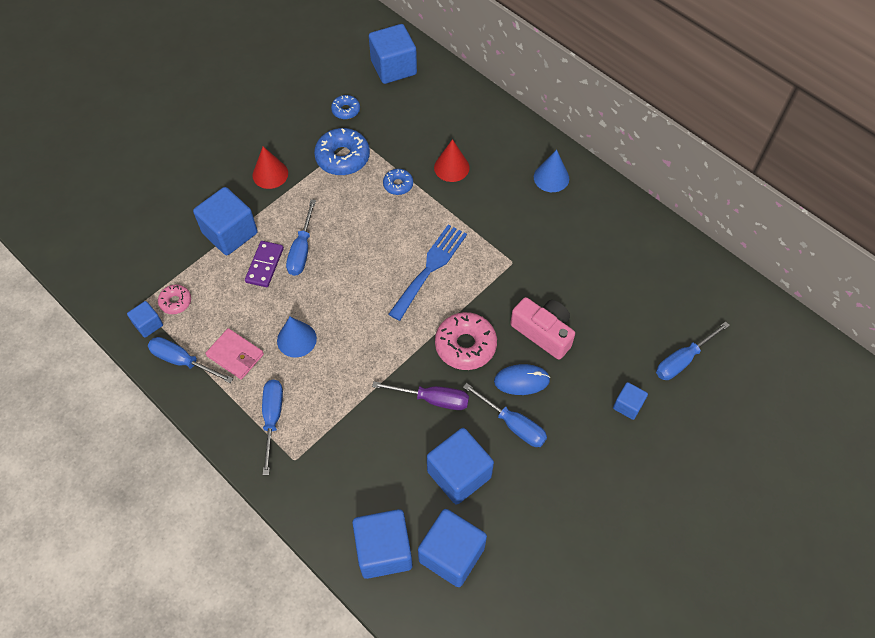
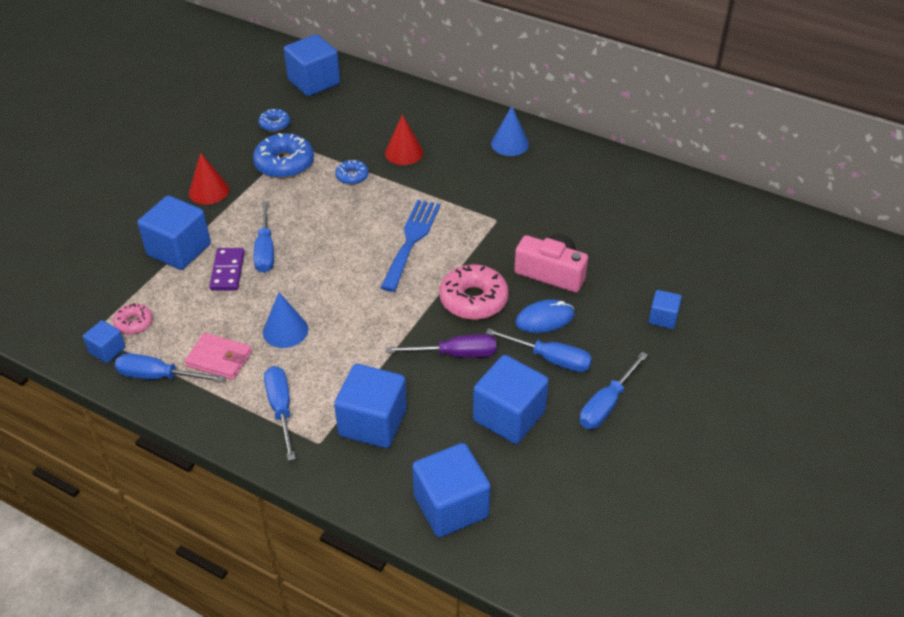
camera: 15 degrees left, 15 degrees down
blue cube [418,509,487,587] -> blue cube moved to [334,364,407,448]
blue screwdriver [656,321,730,380] -> blue screwdriver moved to [580,352,648,429]

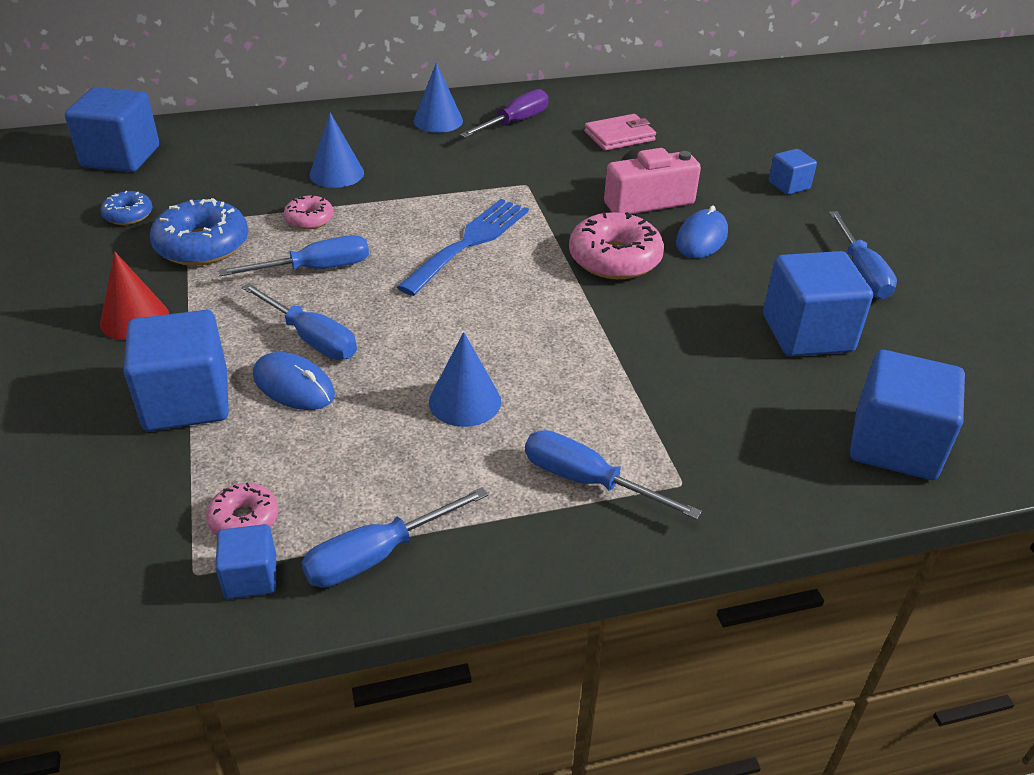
camera: 45 degrees left, 5 degrees down
pink wallet [184,333,252,380] -> pink wallet moved to [584,114,656,151]
purple domino [209,248,245,291] -> blue mouse [253,352,335,410]
blue cube [334,364,407,448] -> none
blue donut [335,160,369,185] -> pink donut [284,195,334,229]
blue fork [380,200,440,292] -> blue fork turned 60 degrees clockwise [397,199,529,296]
red cone [385,114,423,165] -> blue cone [310,113,364,188]
purple screwdriver [386,334,497,358] -> purple screwdriver moved to [460,89,548,138]
blue screwdriver [486,328,592,372] -> blue screwdriver moved to [218,235,369,276]

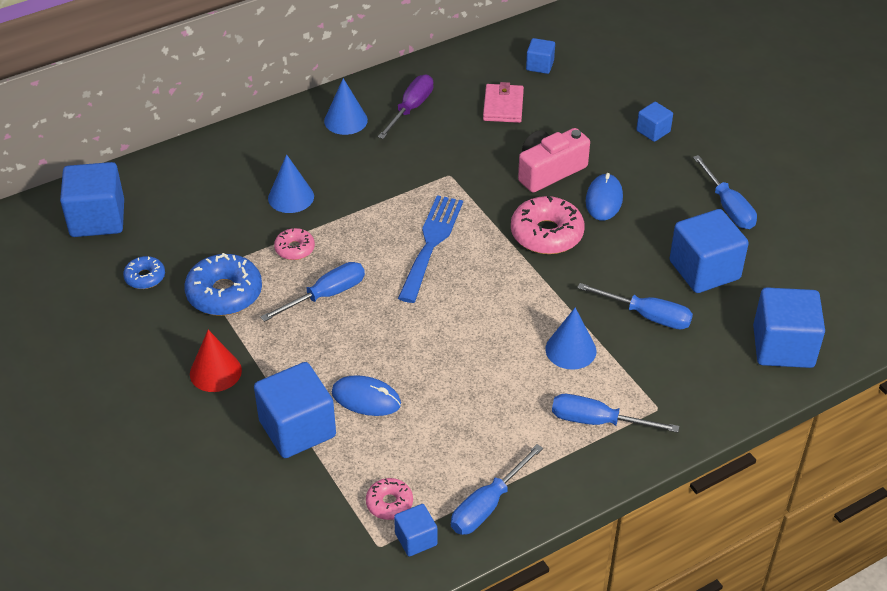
camera: 15 degrees left, 5 degrees up
blue screwdriver [241,283,357,360] -> blue screwdriver moved to [577,283,693,330]
blue cone [429,332,501,427] -> blue cone moved to [545,308,596,370]
pink wallet [584,114,656,151] -> pink wallet turned 45 degrees counterclockwise [483,82,524,123]
none -> blue cube [526,38,555,74]

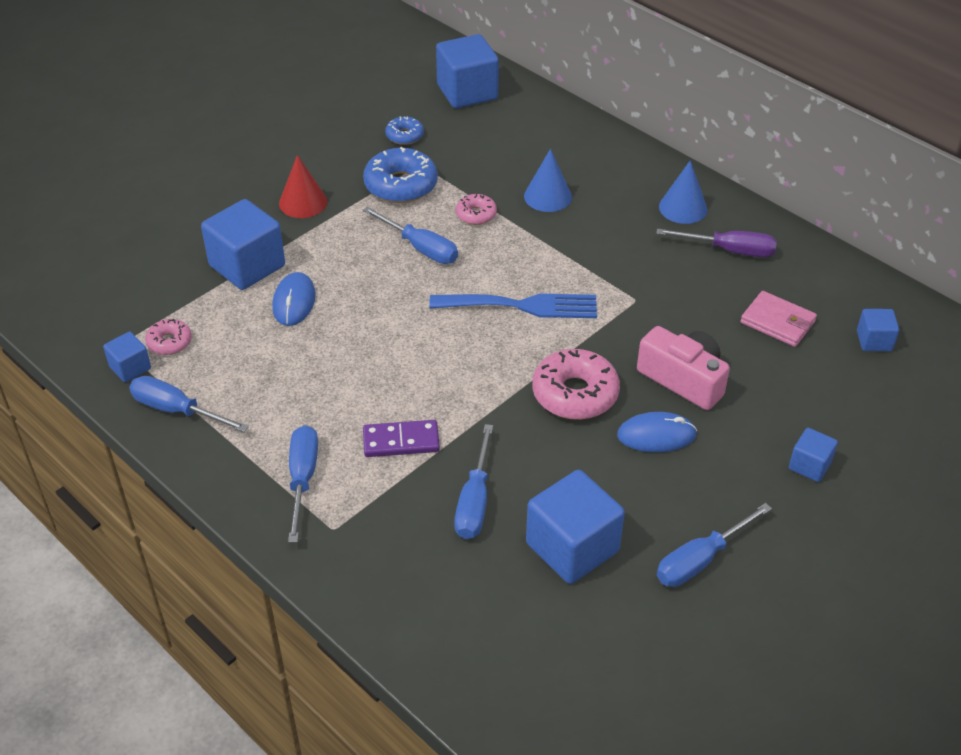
camera: 75 degrees right, 0 degrees up
pink wallet [483,82,524,123] -> pink wallet turned 45 degrees clockwise [741,291,817,347]
blue cone [545,308,596,370] -> purple domino [363,420,440,457]
blue cube [753,287,825,368] -> none

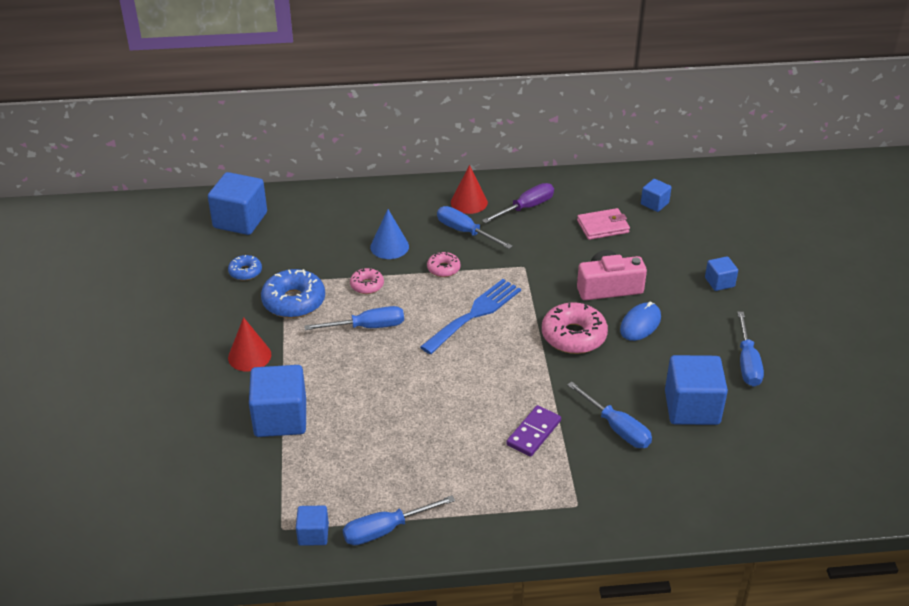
camera: 50 degrees left, 5 degrees down
pink donut [145,318,192,355] -> pink donut moved to [427,252,460,277]
blue mouse [272,272,316,326] -> none
blue screwdriver [288,425,318,543] -> blue screwdriver moved to [437,206,513,249]
blue cone [659,160,707,224] -> red cone [451,165,488,214]

